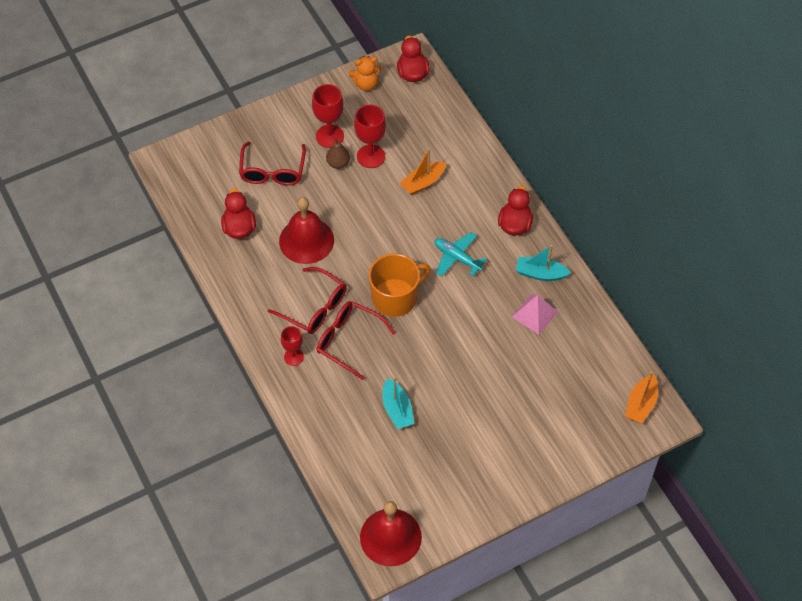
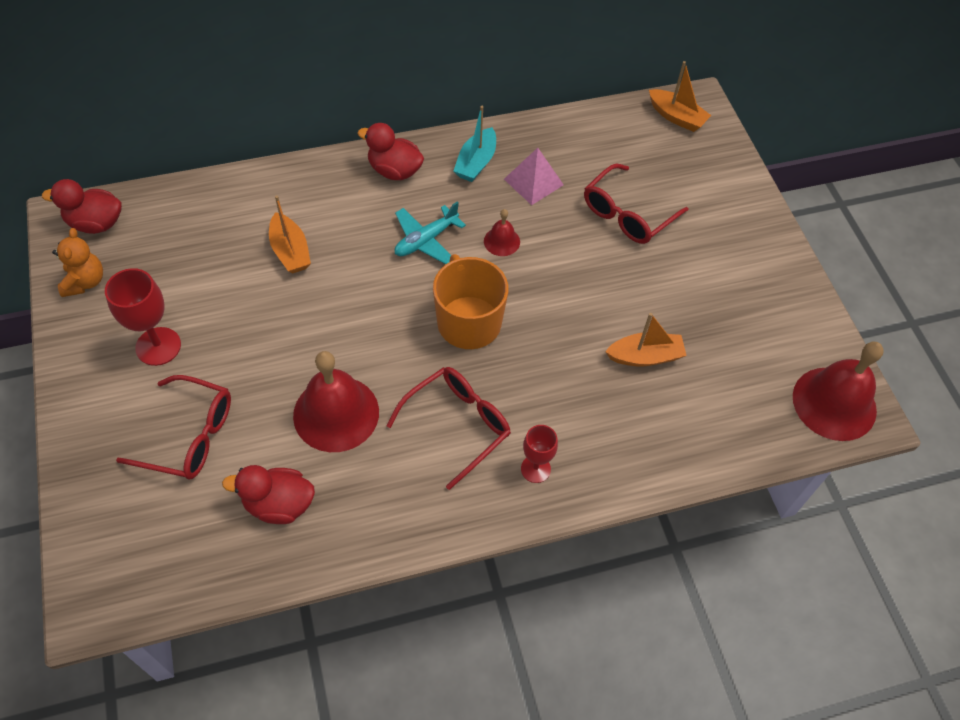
camera: 80 degrees left, 0 degrees up
red glasses [317,301,396,380] -> red glasses moved to [584,164,688,244]
brown pear [326,138,350,169] -> none
red goblet [354,105,386,168] -> none
turquoise boat [382,377,414,429] -> orange boat [605,313,687,366]
none -> red bell [484,209,520,256]

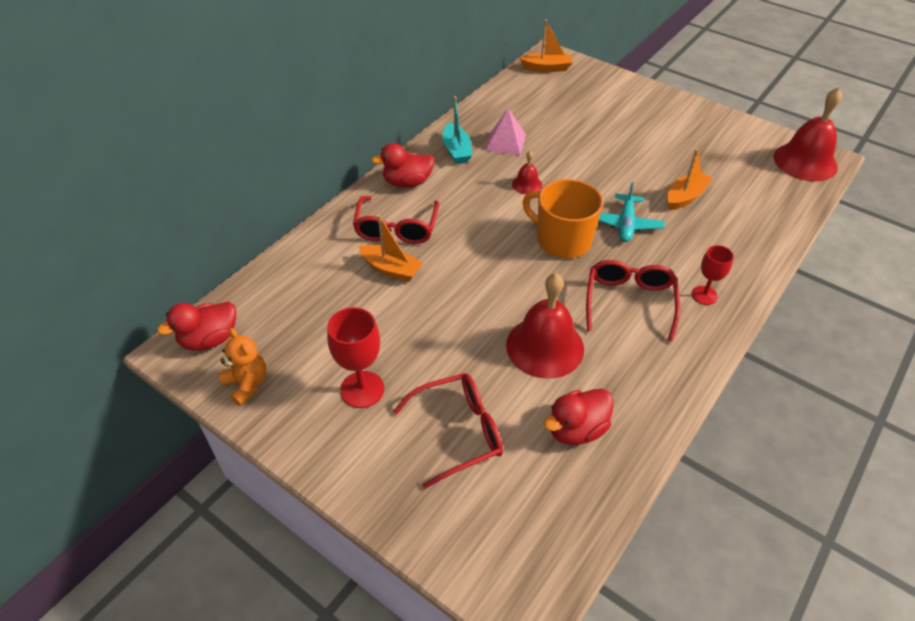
camera: 35 degrees left, 10 degrees down
turquoise plane [394,201,466,264] -> turquoise plane moved to [599,182,665,242]
red glasses [584,164,688,244] -> red glasses moved to [353,196,439,244]

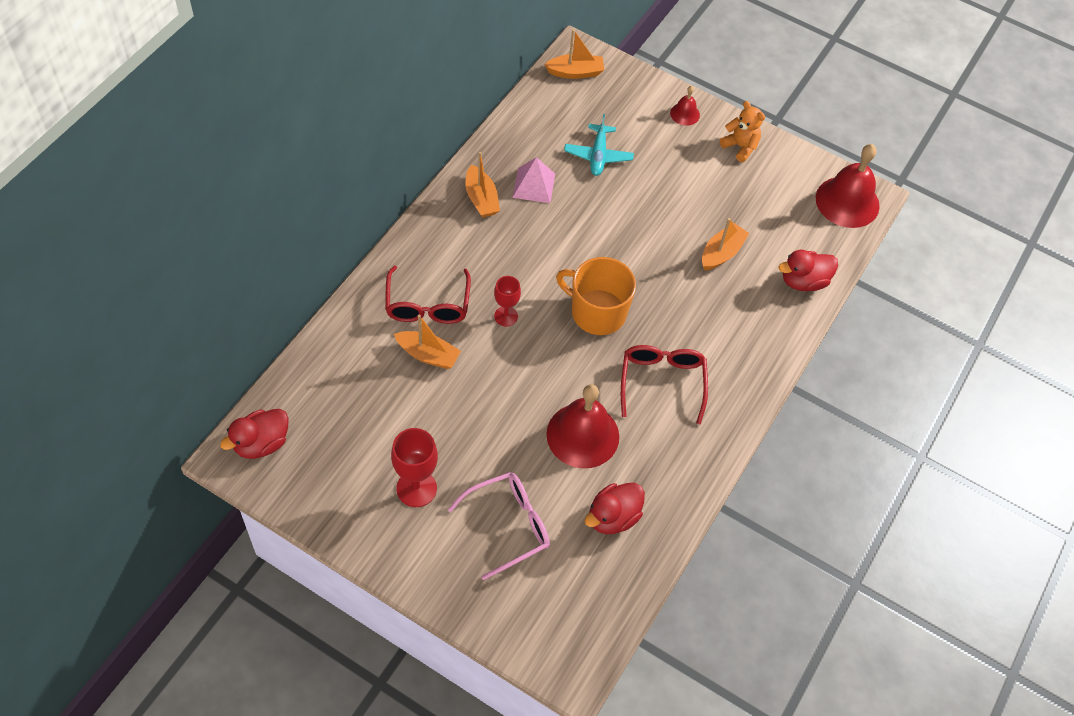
camera: 10 degrees left, 10 degrees up
orange teddy bear [219,328,267,406] -> orange teddy bear moved to [720,101,765,162]
red duck [371,143,434,188] -> red duck moved to [779,249,838,291]
red glasses [393,373,503,489] -> pink glasses [448,472,550,580]
turquoise boat [442,96,472,164] -> orange boat [465,152,500,218]
red bell [512,151,542,194] -> red bell moved to [670,86,700,126]
turquoise plane [599,182,665,242] -> turquoise plane moved to [564,114,634,176]
red goblet [692,245,734,305] -> red goblet moved to [494,276,521,326]

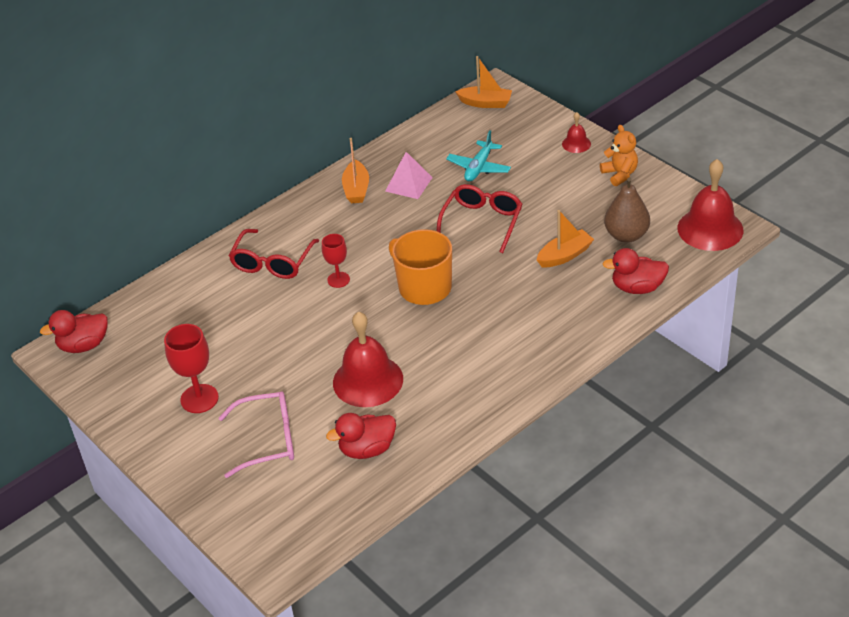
camera: 25 degrees right, 15 degrees down
orange boat [394,315,461,369] -> none
red glasses [621,345,708,424] -> red glasses moved to [437,184,522,253]
none -> brown pear [604,178,650,243]

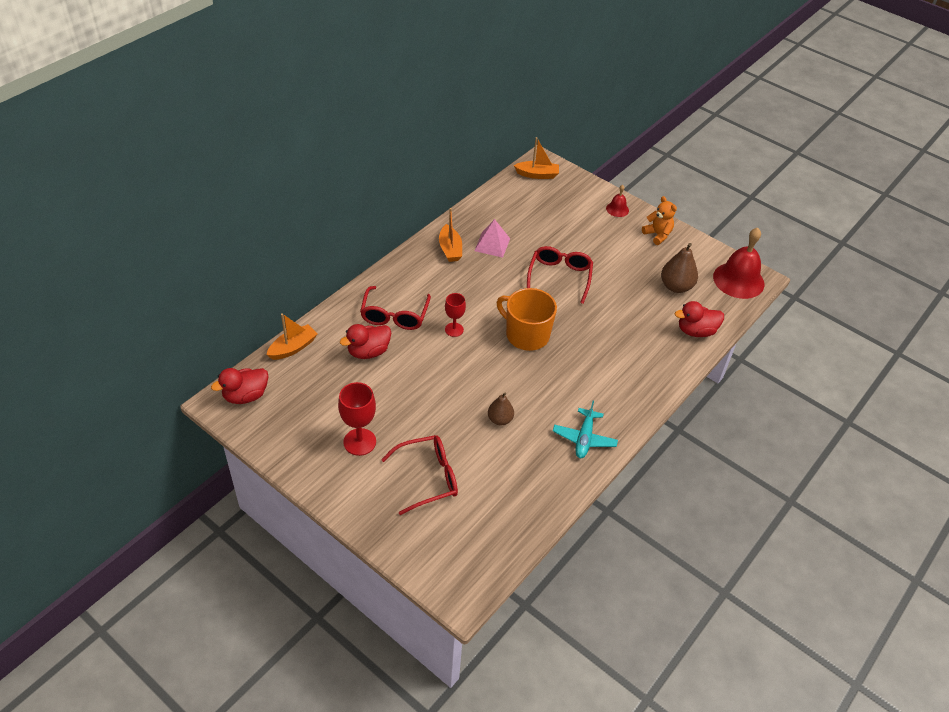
camera: 15 degrees left, 5 degrees up
pink glasses [219,391,294,478] -> red glasses [381,435,458,515]
red duck [326,413,396,459] -> red duck moved to [340,324,391,359]
red bell [333,311,403,407] -> brown pear [488,393,514,425]
turquoise plane [446,130,511,182] -> turquoise plane moved to [553,401,618,458]
orange boat [537,210,594,267] -> orange boat moved to [266,313,317,360]

